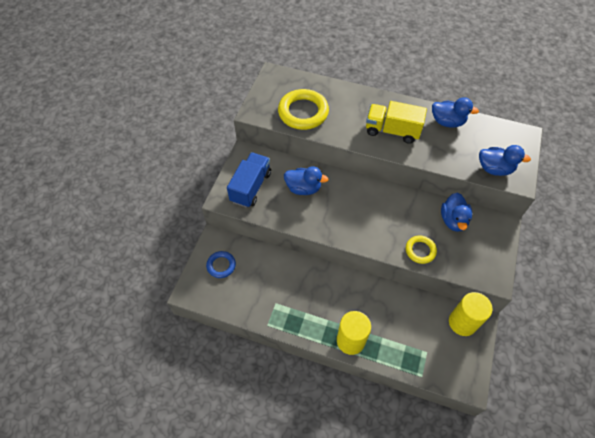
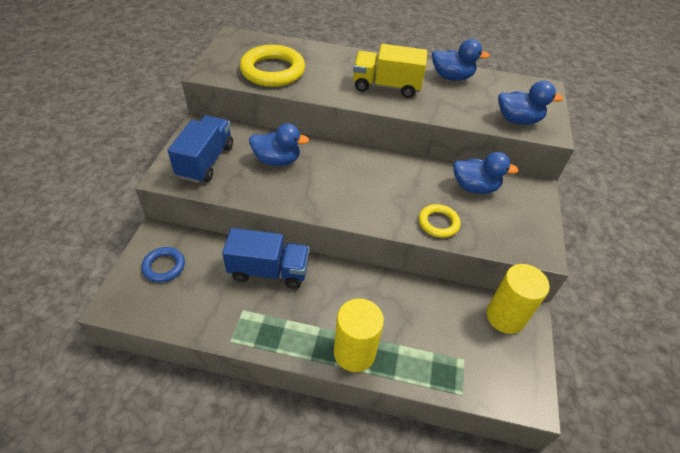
camera: 10 degrees left, 10 degrees down
blue duck [441,193,472,232] -> blue duck turned 75 degrees counterclockwise [453,152,519,194]
none -> blue truck [222,228,309,289]

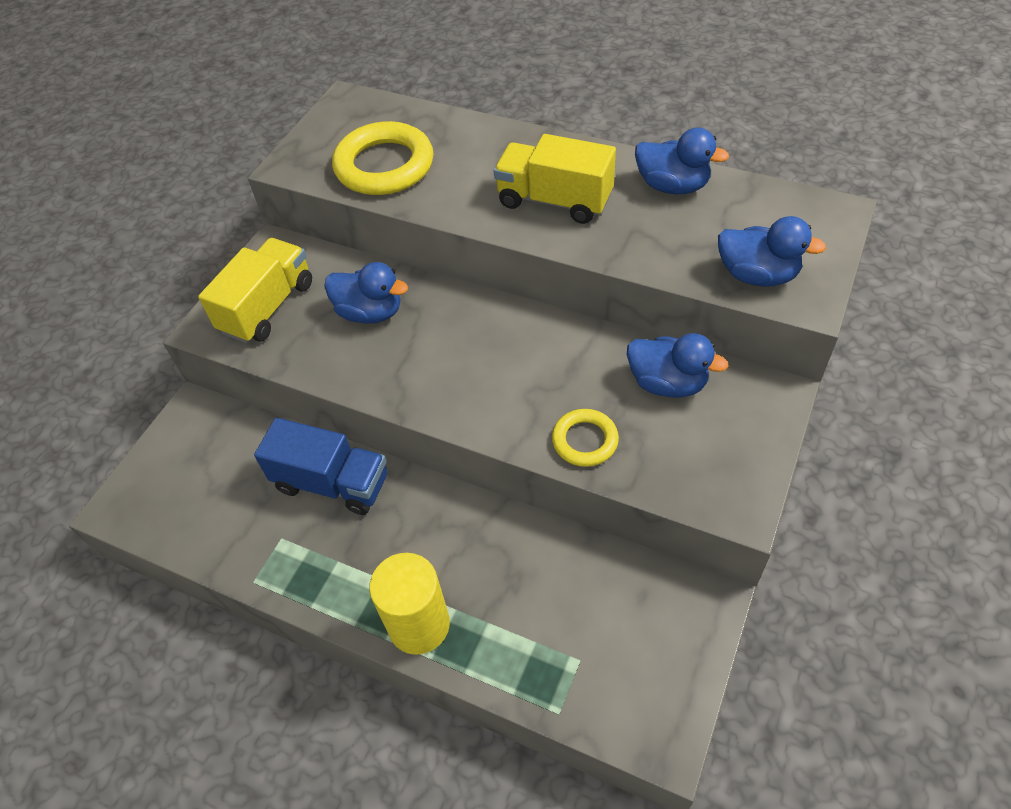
camera: 20 degrees right, 5 degrees up
blue ring [141,247,185,282] -> none
blue truck [168,115,233,183] -> yellow truck [198,238,312,343]
yellow cylinder [486,264,550,334] -> none

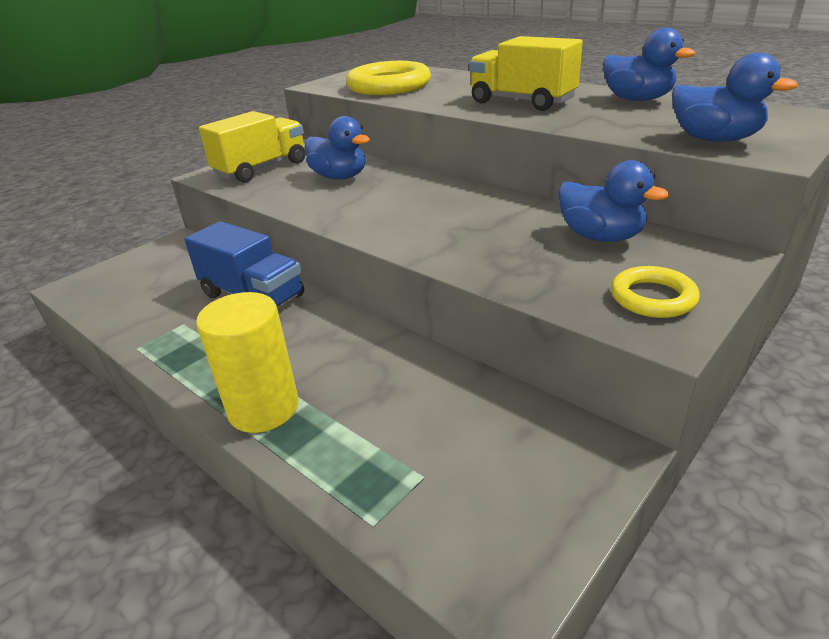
camera: 15 degrees right, 20 degrees down
yellow ring [552,409,619,467] -> yellow ring moved to [611,266,700,318]

